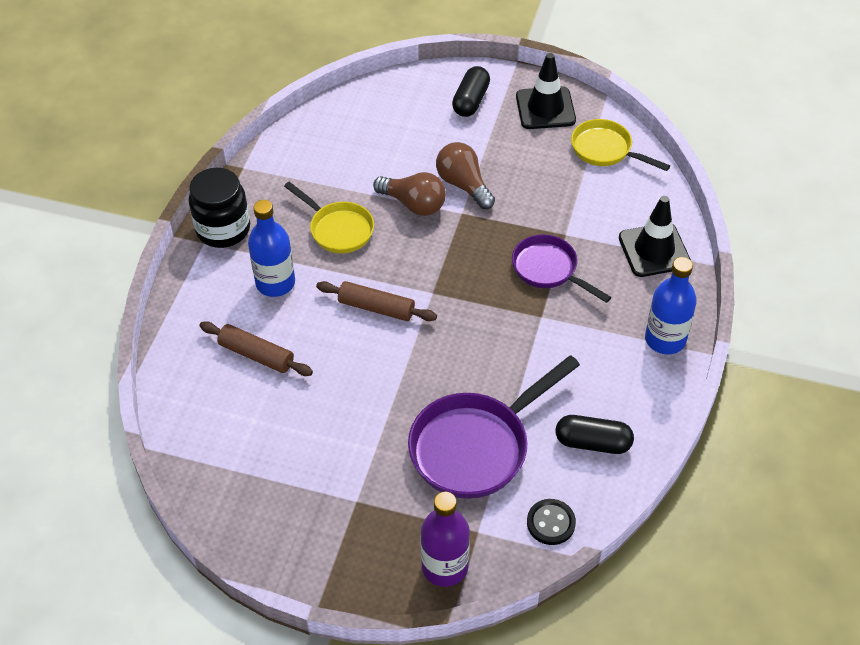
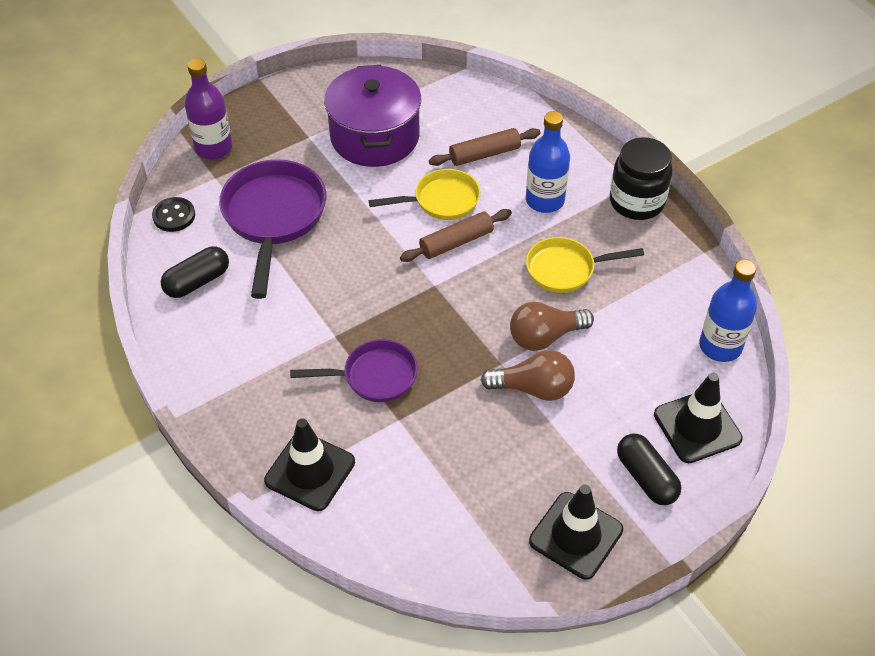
camera: 130 degrees right, 0 degrees up
yellow pan [571,119,670,171] -> yellow pan moved to [369,169,480,220]
blue bottle [645,257,697,354] -> blue bottle moved to [699,259,757,362]
none -> purple pot [324,65,421,167]
none -> black traffic cone [654,373,743,463]

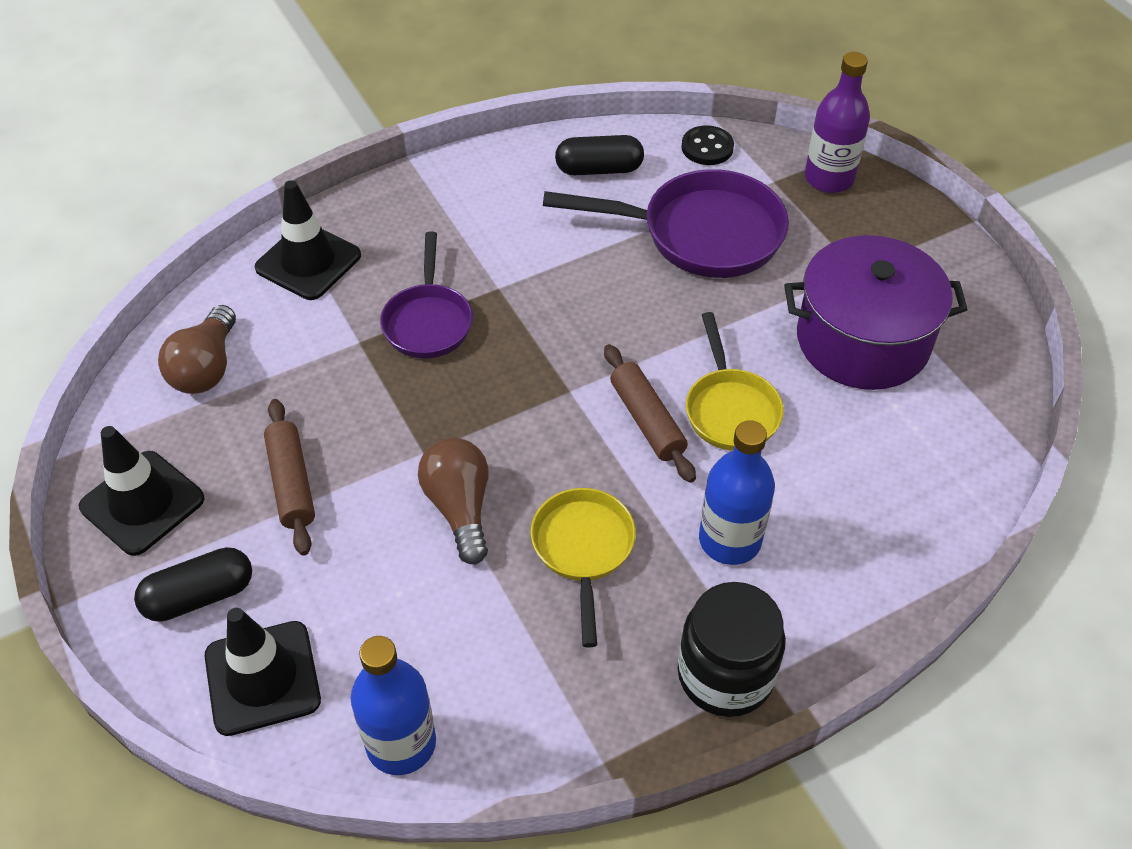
camera: 95 degrees right, 0 degrees up
black capsule [161,246,229,298] -> black capsule turned 60 degrees counterclockwise [555,135,644,175]
brown rolling pin [429,128,541,166] -> brown rolling pin moved to [264,399,315,556]
brown light bulb [481,350,575,401] -> brown light bulb moved to [158,305,236,394]

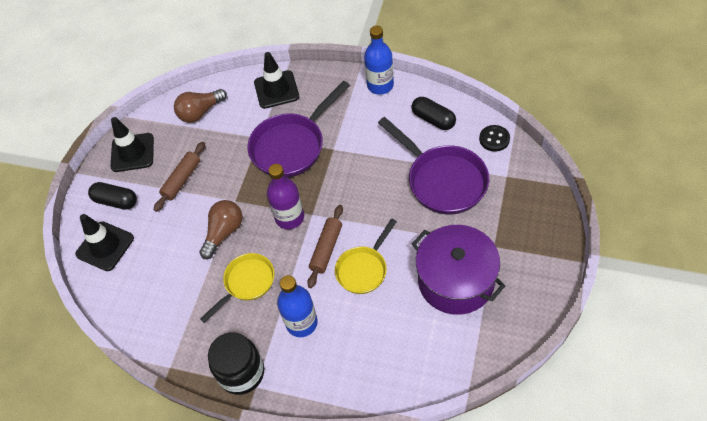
camera: 50 degrees right, 5 degrees up
blue bottle [351,636,436,775] -> blue bottle moved to [364,26,394,95]
purple pan [380,231,473,359] -> purple pan [247,81,350,178], size x1.62
purple bottle [805,52,870,193] -> purple bottle moved to [267,164,304,229]

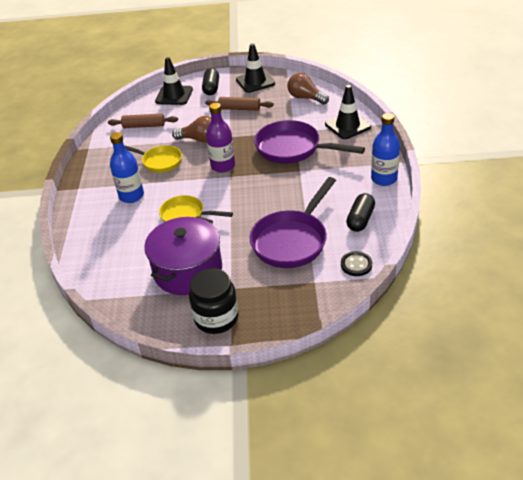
camera: 70 degrees right, 15 degrees down
black jar [208,332,264,395] -> black jar moved to [189,268,238,334]
brown rolling pin [307,205,343,288] -> brown rolling pin moved to [108,114,178,128]

